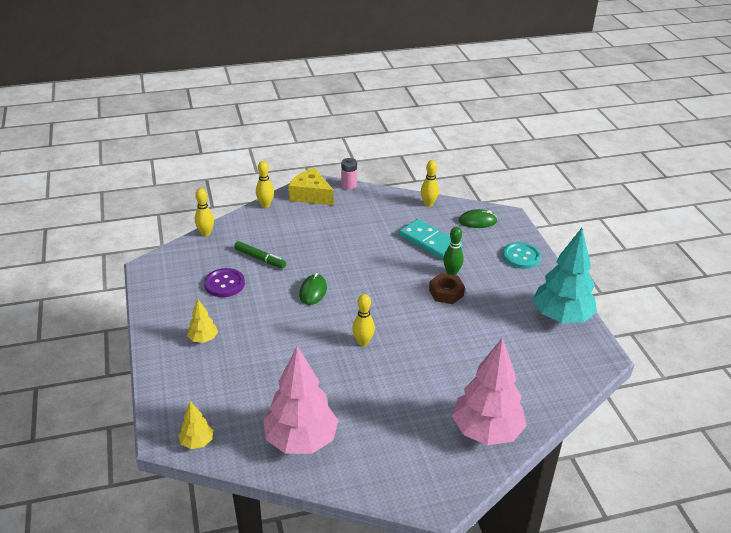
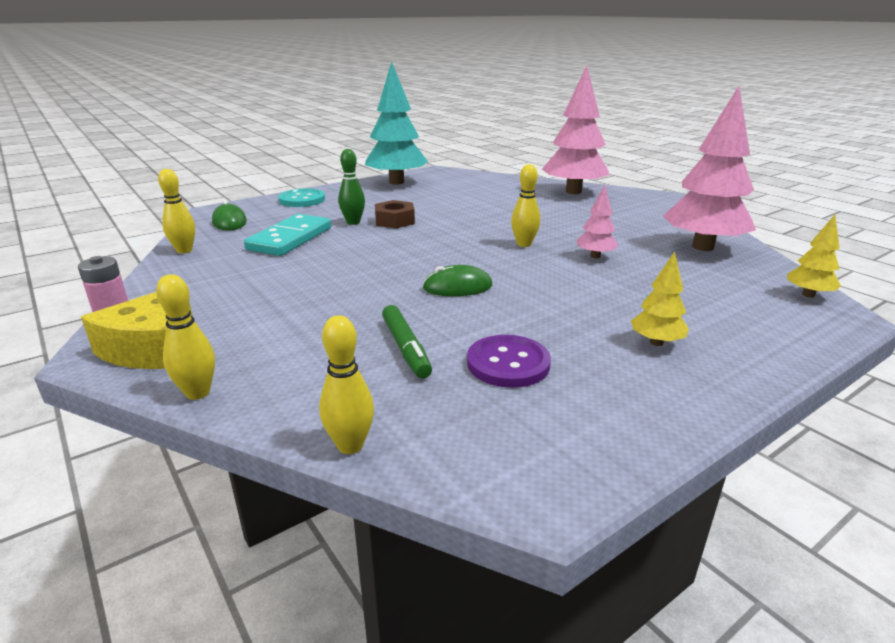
camera: 110 degrees left, 10 degrees down
green marker [234,241,286,268] -> green marker turned 150 degrees clockwise [382,305,432,378]
none -> pink tree [577,185,619,258]

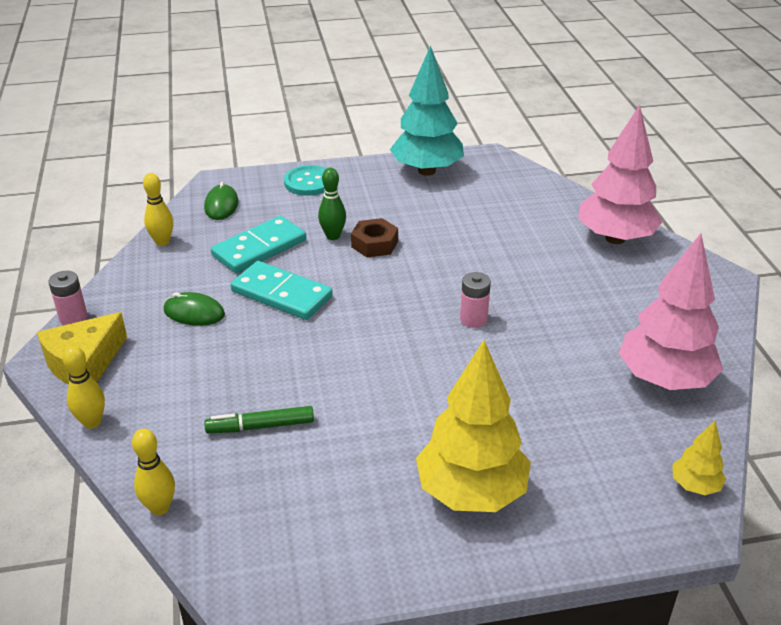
camera: 25 degrees right, 10 degrees up
green marker [382,305,432,378] -> green marker turned 75 degrees clockwise [204,406,314,433]
green mouse [423,265,492,296] -> green mouse moved to [164,292,225,326]
purple button [467,335,551,388] -> none
yellow bowling pin [511,164,540,247] -> pink battery [460,272,491,328]
pink tree [577,185,619,258] -> none
yellow tree [631,252,689,346] -> yellow tree [416,340,531,512], size x2.15
none -> turquoise domino [231,261,333,320]

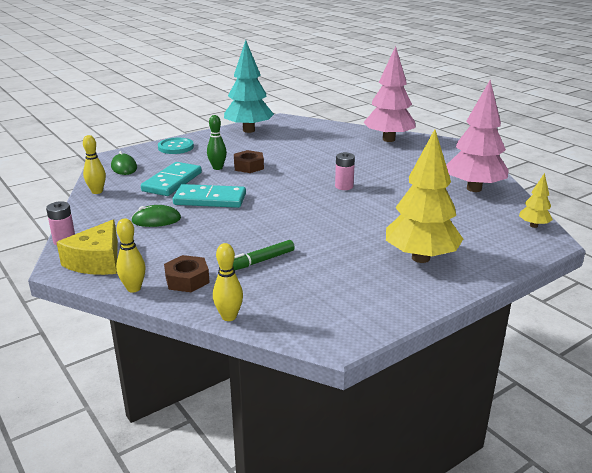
camera: 25 degrees left, 10 degrees down
none -> brown nut [164,255,210,292]

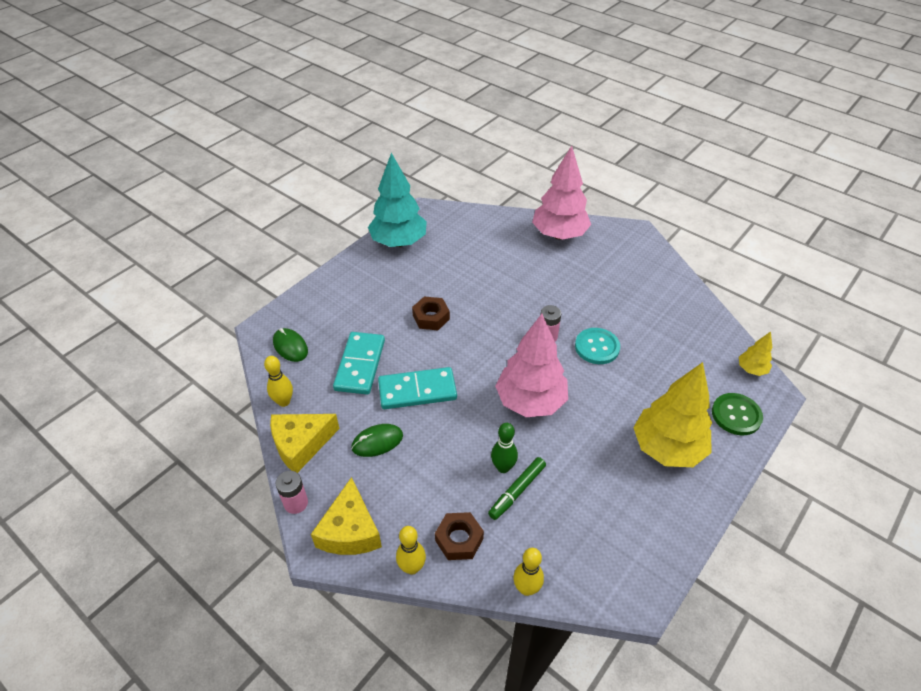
camera: 15 degrees left, 20 degrees up
turquoise button [158,138,194,154] -> turquoise button moved to [575,328,620,364]
green bowling pin [207,115,227,170] -> green bowling pin moved to [491,423,518,473]
pink tree [446,80,509,192] -> pink tree moved to [495,314,568,417]
none -> yellow cheese [270,414,339,473]
none -> green button [712,393,763,435]

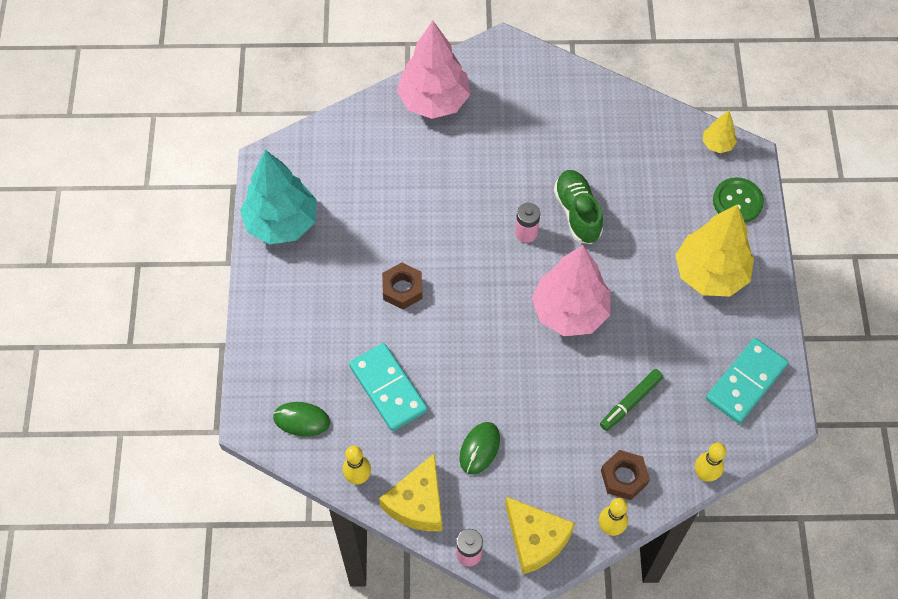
camera: 40 degrees left, 15 degrees up
turquoise domino [378,367,457,409] -> turquoise domino moved to [706,338,788,424]
green marker [488,457,546,520] -> green marker turned 45 degrees clockwise [600,369,663,431]
green bowling pin [491,423,518,473] -> none
turquoise button [575,328,620,364] -> green shoe [554,170,603,244]

